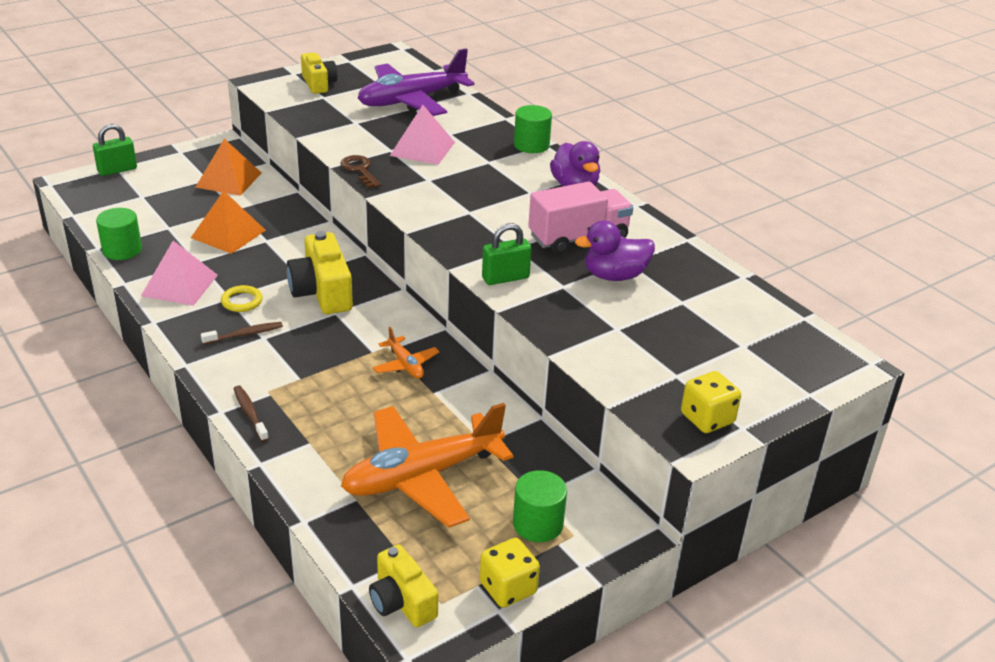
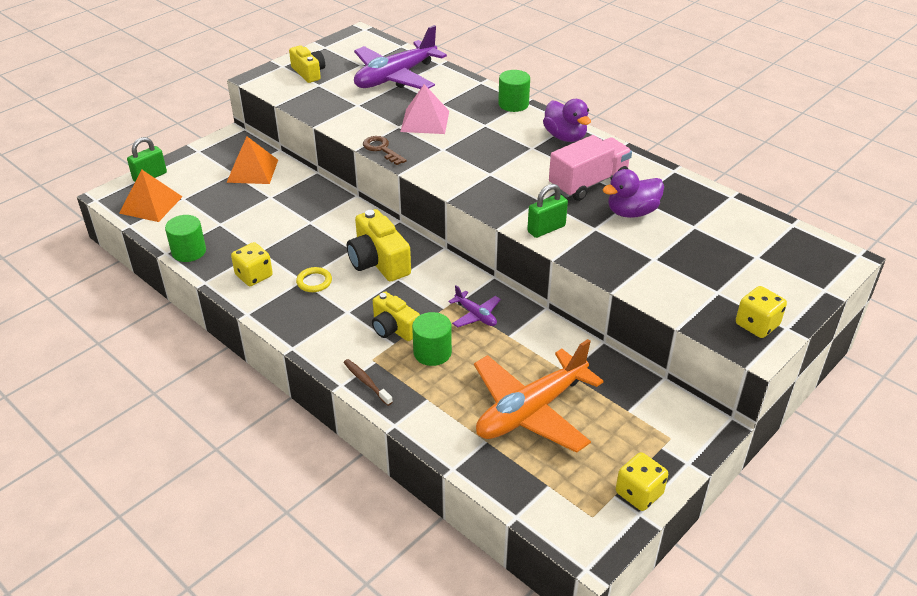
camera: 10 degrees left, 5 degrees up
pink pyramid [141,241,218,306] -> yellow dice [231,242,273,286]
orange pyramid [191,191,266,254] -> orange pyramid moved to [119,170,182,222]
brown toothbrush [201,322,283,345] -> none
yellow camera [369,544,438,627] -> yellow camera moved to [372,291,420,341]
orange plane [373,327,439,379] -> purple plane [448,285,501,328]
green cylinder [513,470,567,542] -> green cylinder moved to [412,312,452,366]

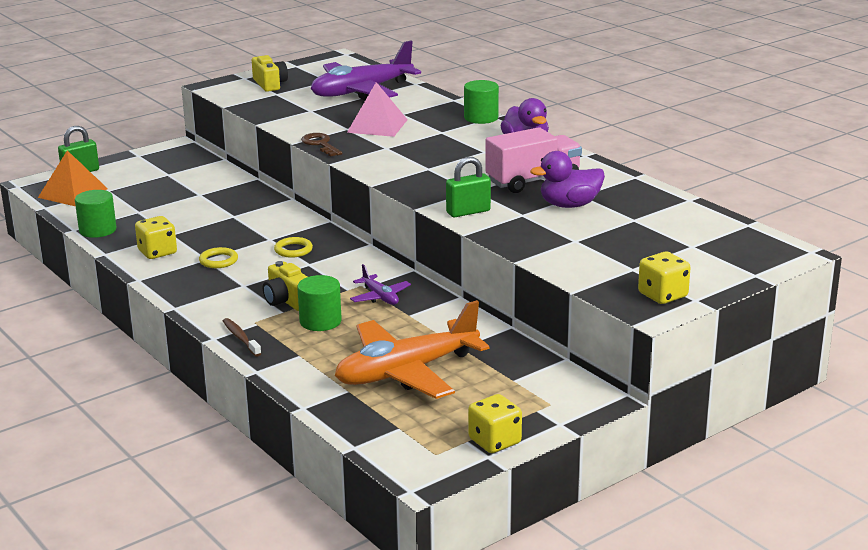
camera: 10 degrees right, 15 degrees down
orange pyramid [226,137,278,184] -> none
yellow camera [347,209,411,282] -> yellow ring [274,237,313,258]

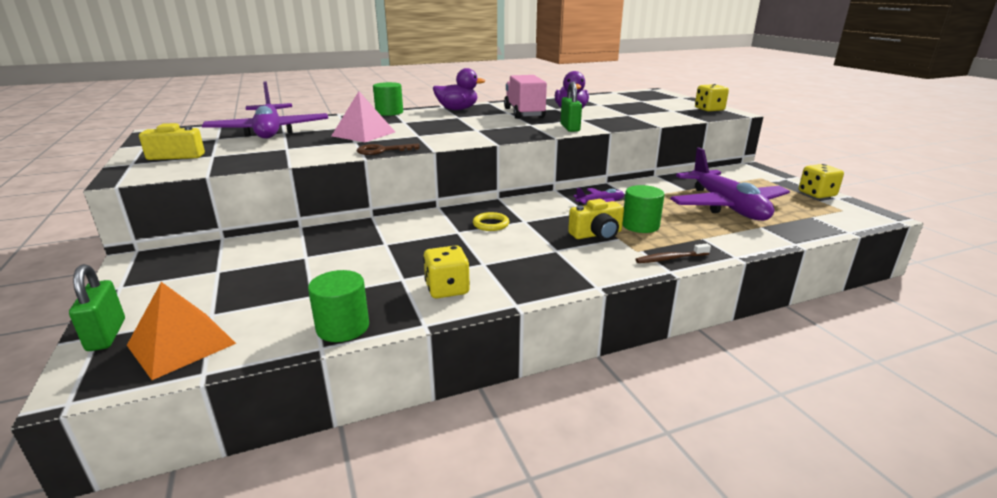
camera: 75 degrees left, 0 degrees up
yellow ring [199,247,238,268] -> none
orange plane [335,300,490,399] -> purple plane [670,147,790,221]

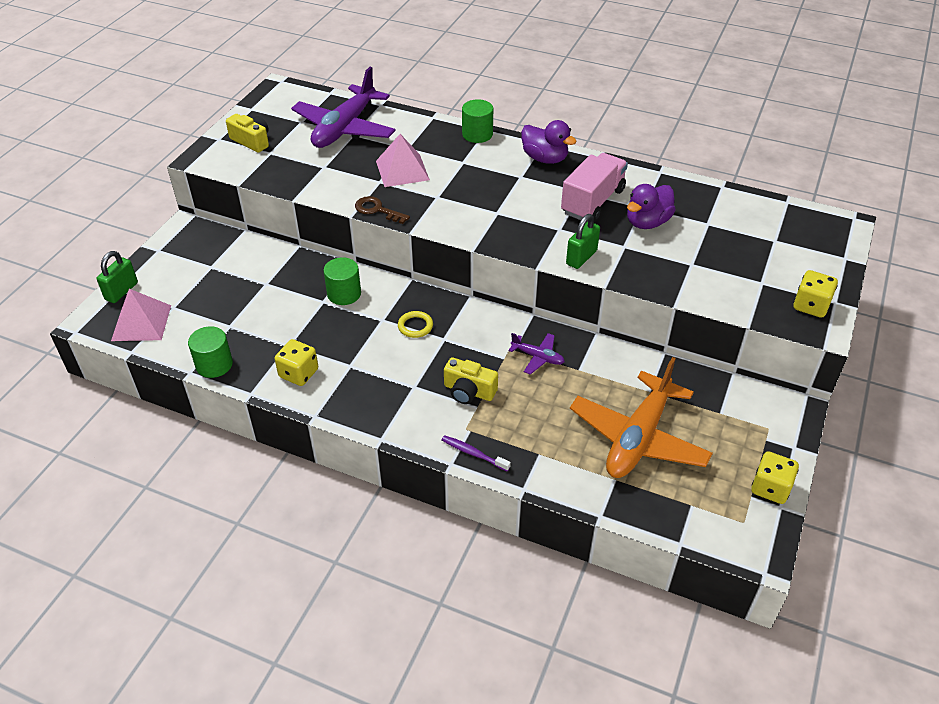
camera: 45 degrees right, 20 degrees up
orange pyramid [127,282,236,380] -> pink pyramid [111,289,171,341]
green cylinder [622,185,665,233] -> green cylinder moved to [324,257,361,305]
brown toothbrush [635,243,711,263] -> purple toothbrush [442,435,511,471]
purple plane [670,147,790,221] -> orange plane [570,357,713,478]

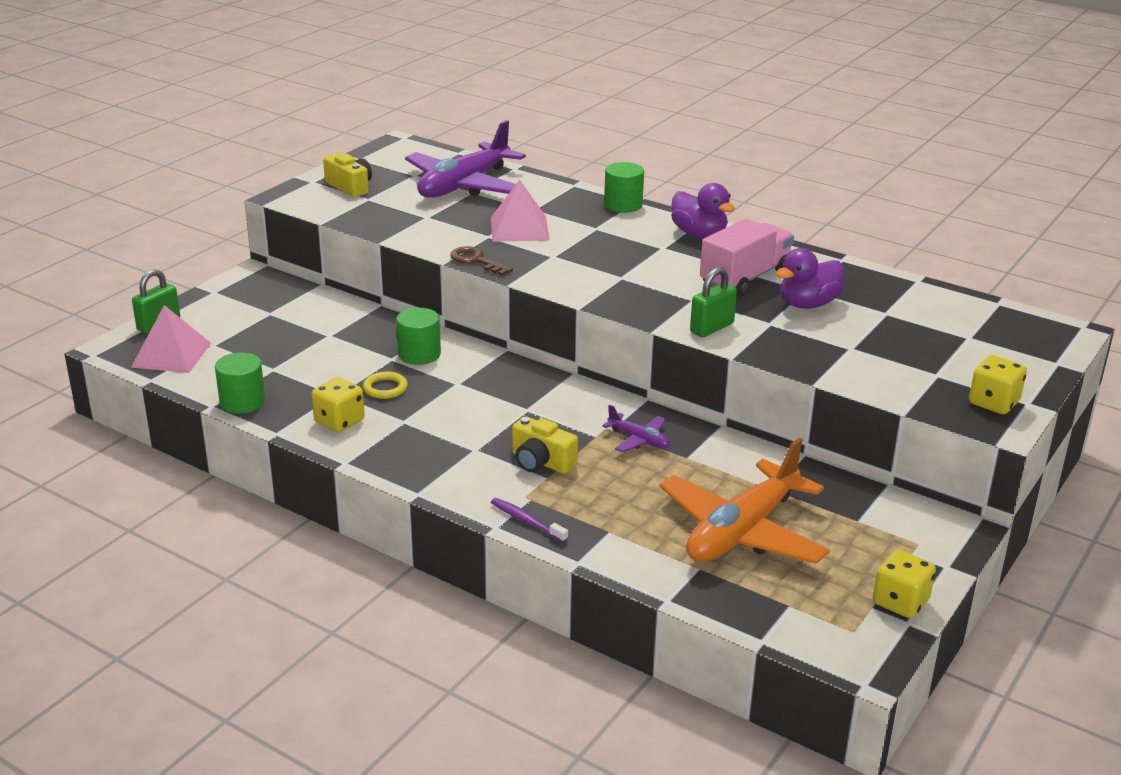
camera: 10 degrees right, 15 degrees down
yellow ring [398,311,433,338] -> yellow ring moved to [363,372,408,399]

